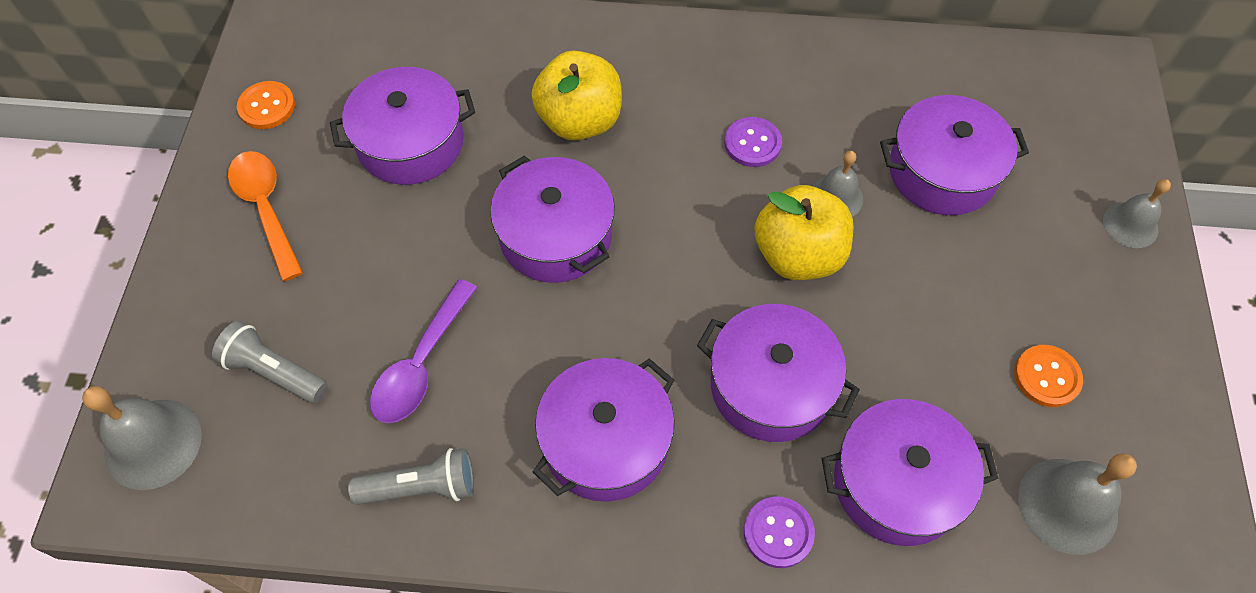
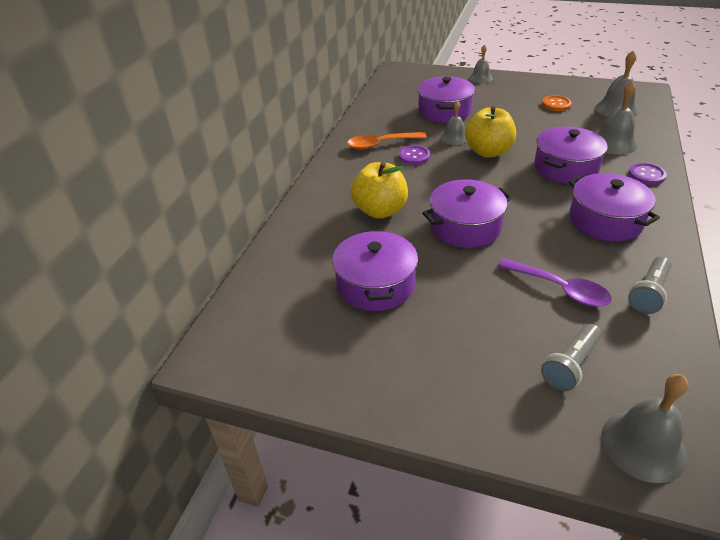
camera: 75 degrees left, 20 degrees down
orange spoon [228,151,303,281] -> orange spoon moved to [347,132,427,150]
orange button [237,81,295,129] -> none
grey flashlight [348,448,474,505] -> grey flashlight turned 150 degrees counterclockwise [628,257,671,314]
purple pot [822,399,998,546] -> grey bell [597,81,638,155]

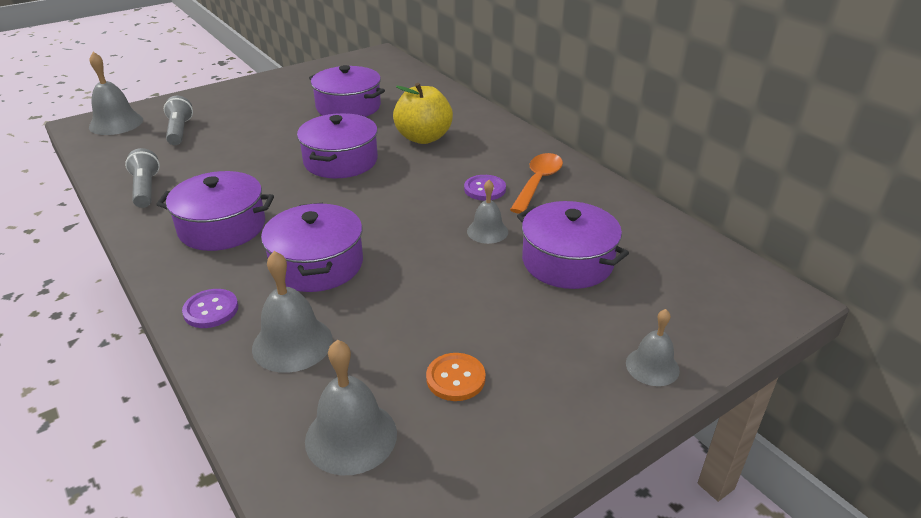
camera: 125 degrees right, 5 degrees down
yellow apple [465,106,516,158] -> none
purple spoon [497,258,612,307] -> none

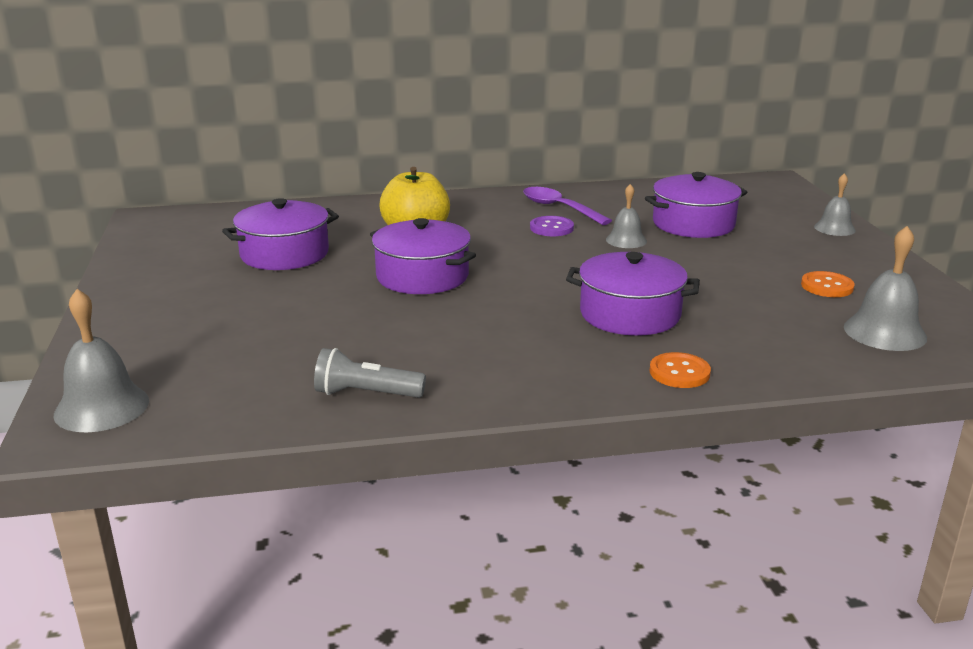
camera: 65 degrees left, 10 degrees down
purple pot [156,171,274,251] -> none
grey flashlight [164,96,193,145] -> none
purple button [182,289,238,328] -> orange button [650,352,711,388]
grey bell [252,251,333,373] -> none
orange spoon [510,153,563,214] -> purple spoon [523,187,612,225]

